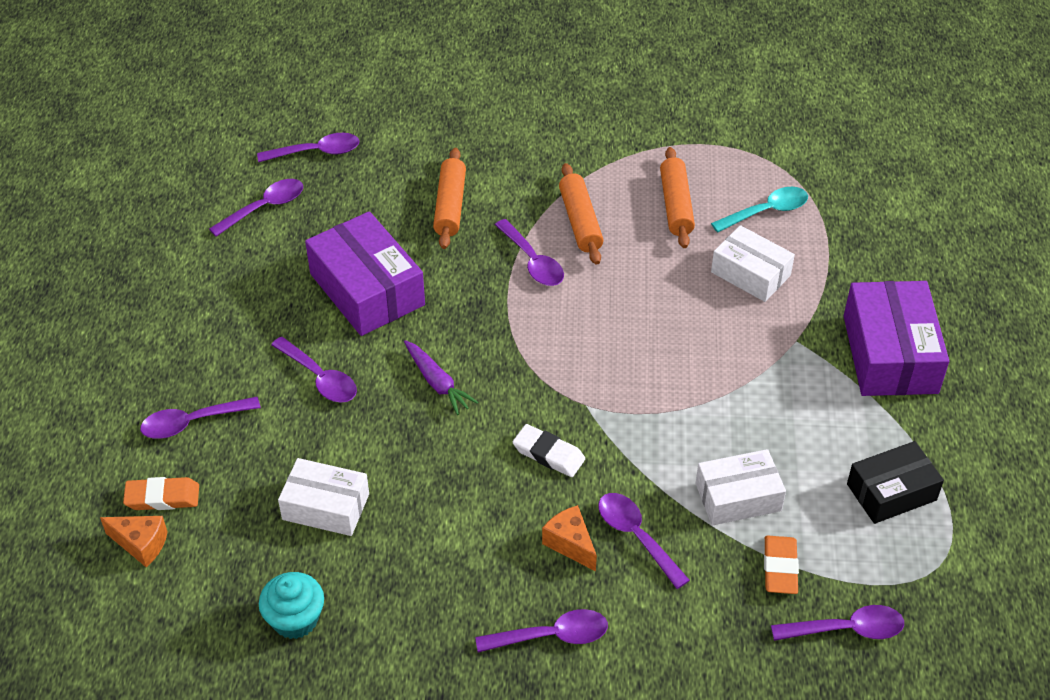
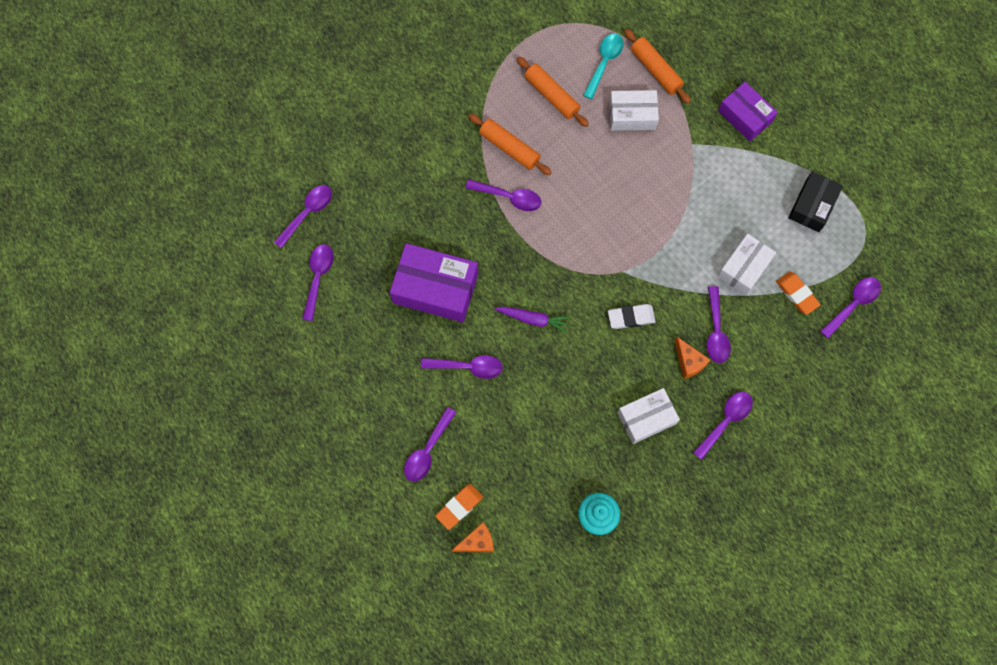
camera: 40 degrees left, 25 degrees up
white box [278,458,369,536] -> white box moved to [617,388,680,444]
orange rolling pin [433,148,466,249] -> orange rolling pin moved to [624,29,691,104]
orange cheese [542,505,597,571] -> orange cheese turned 135 degrees counterclockwise [674,337,710,379]
purple spoon [598,493,690,589] -> purple spoon turned 105 degrees counterclockwise [707,286,731,363]
purple box [844,281,949,396] -> purple box [718,82,778,141], size x0.64

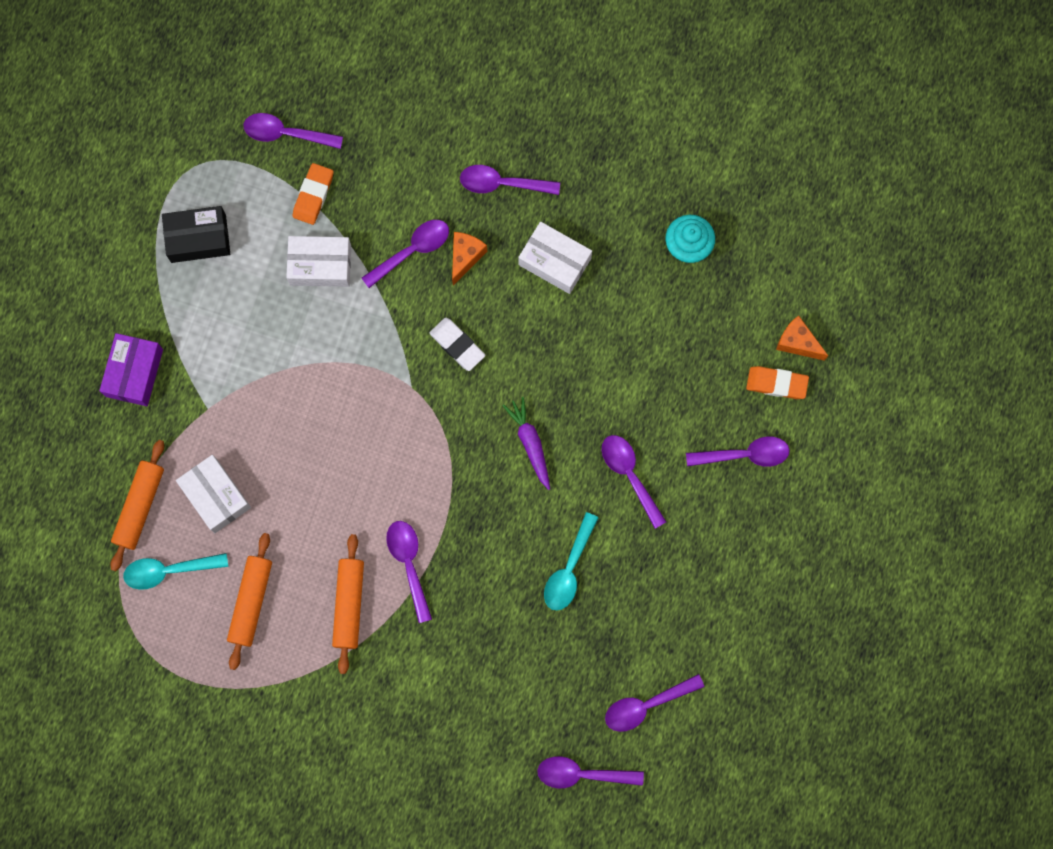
camera: 125 degrees left, 5 degrees up
purple box [390,243,478,322] -> turquoise spoon [544,512,599,610]

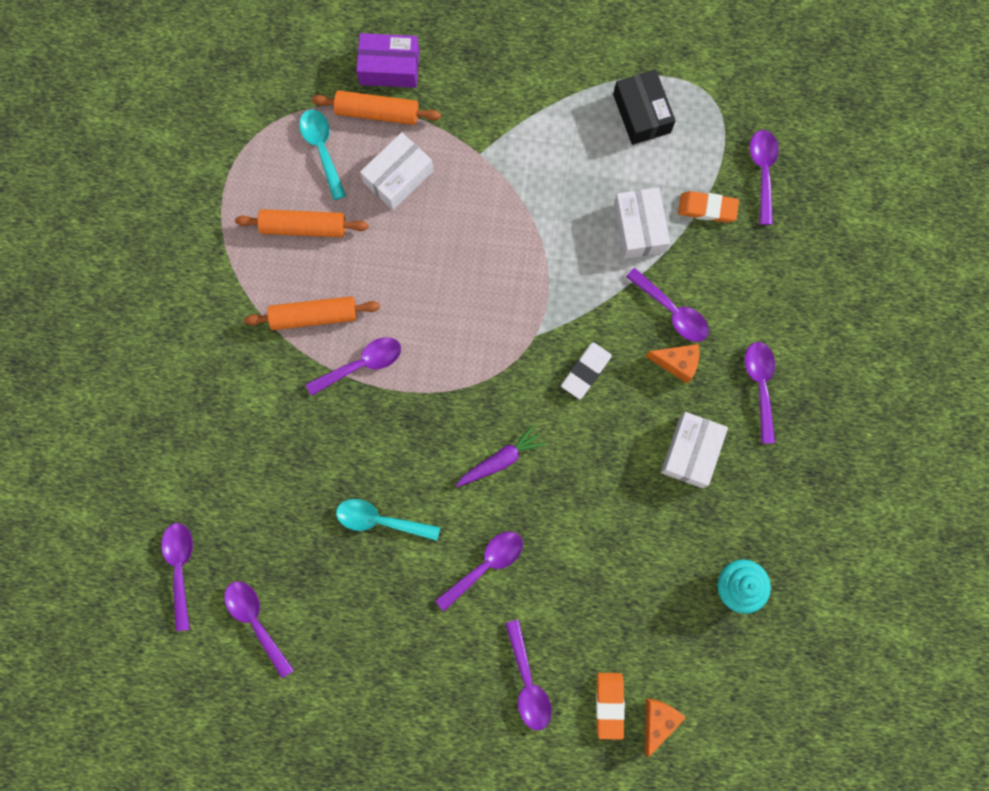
camera: 80 degrees right, 0 degrees up
purple box [99,333,163,406] -> purple box moved to [356,33,419,88]

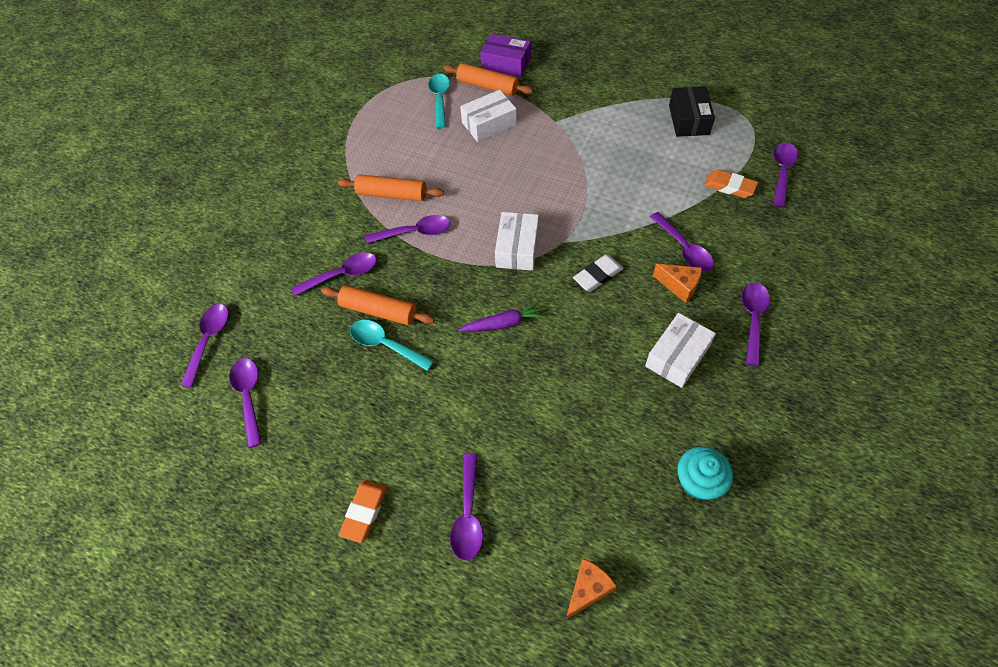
camera: 20 degrees right, 20 degrees down
orange rolling pin [235,209,368,237] -> orange rolling pin moved to [321,285,435,325]
purple spoon [435,531,523,611] -> purple spoon moved to [291,253,377,296]
orange eraser [596,673,625,740] -> orange eraser moved to [339,480,387,543]
white box [614,187,670,259] -> white box moved to [495,212,539,271]

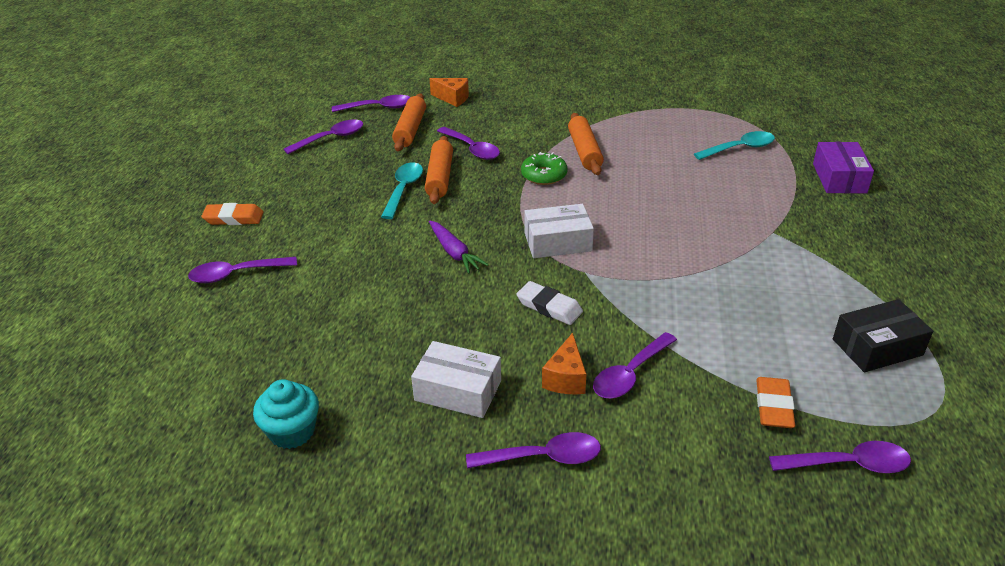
camera: 70 degrees right, 20 degrees down
purple spoon [366,215,450,243] -> green donut [521,152,568,185]
orange rolling pin [443,63,533,96] -> orange rolling pin moved to [392,93,426,151]
white box [460,90,517,142] -> none
orange cheese [566,559,617,620] -> orange cheese moved to [429,78,469,107]

